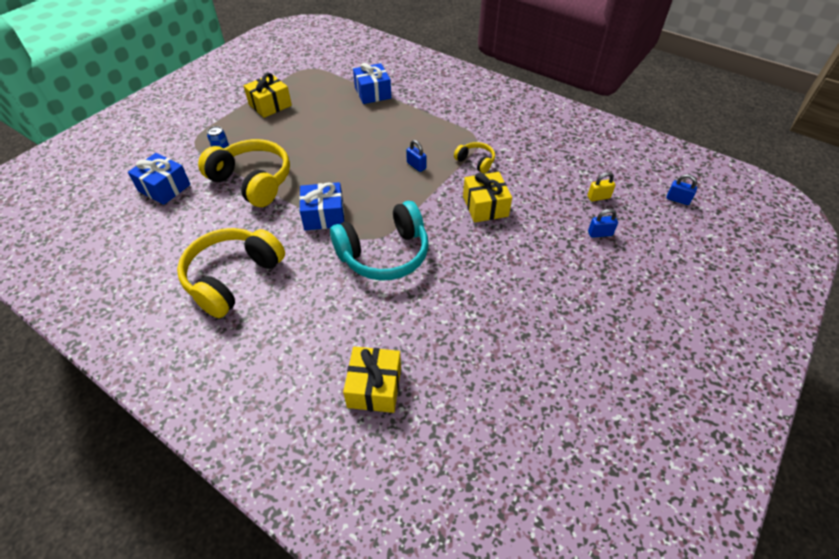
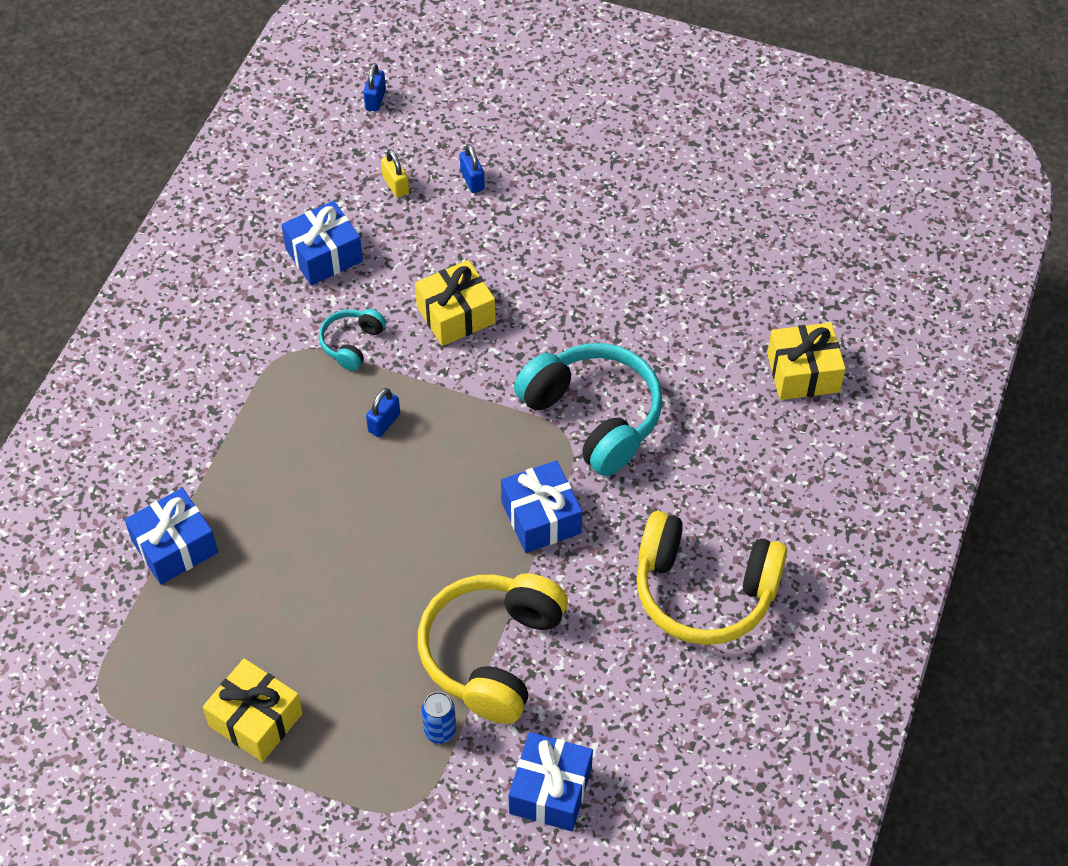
camera: 105 degrees left, 5 degrees up
yellow headphones [454,142,495,174] -> turquoise headphones [319,309,386,371]
none -> blue gift [281,201,363,285]

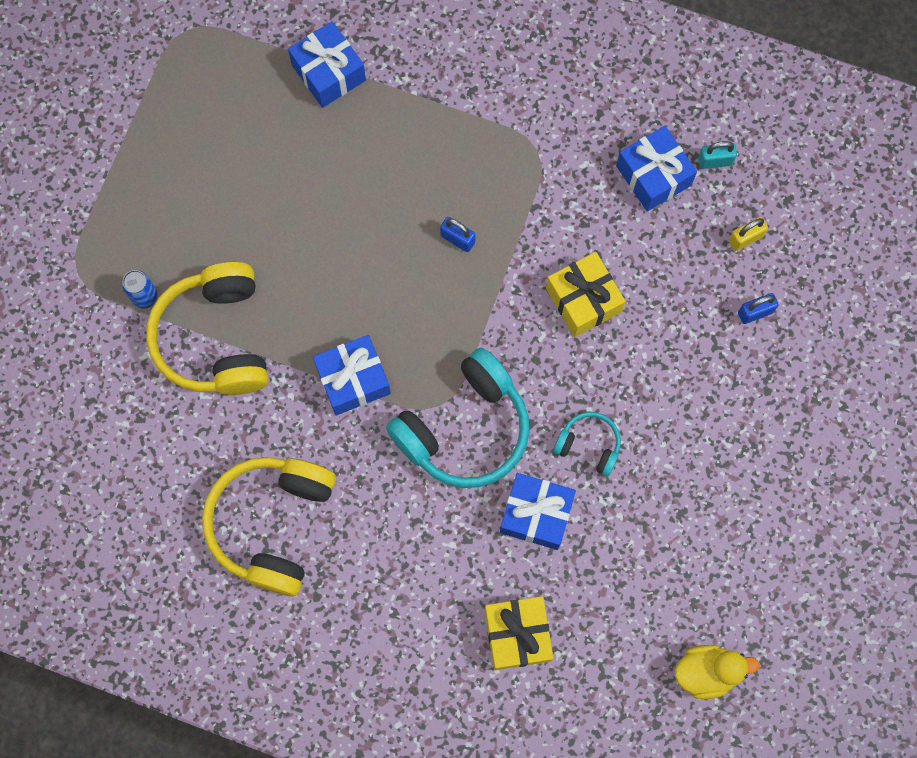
camera: 90 degrees right, 20 degrees up
yellow gift [203,658,303,762] -> none
turquoise headphones [319,309,386,371] -> turquoise headphones moved to [553,412,621,477]
blue padlock [363,63,386,112] -> none
yellow headphones [418,573,568,724] -> yellow headphones turned 120 degrees counterclockwise [146,262,268,395]
blue gift [509,732,593,831] -> blue gift moved to [500,473,576,550]
none -> yellow duck [675,645,760,699]
none -> turquoise padlock [698,141,737,169]

